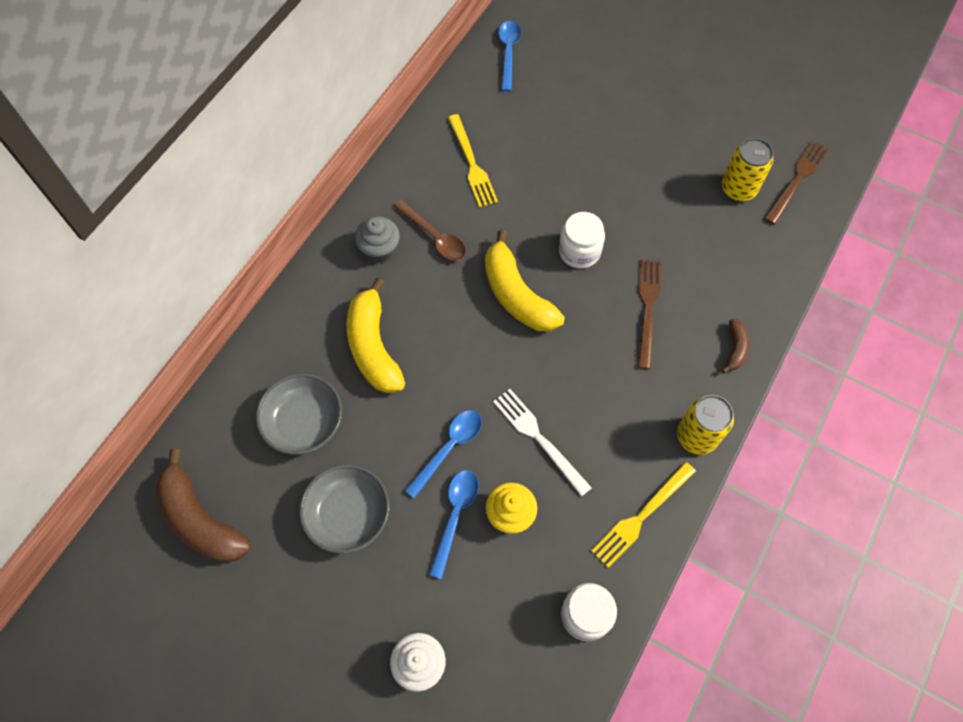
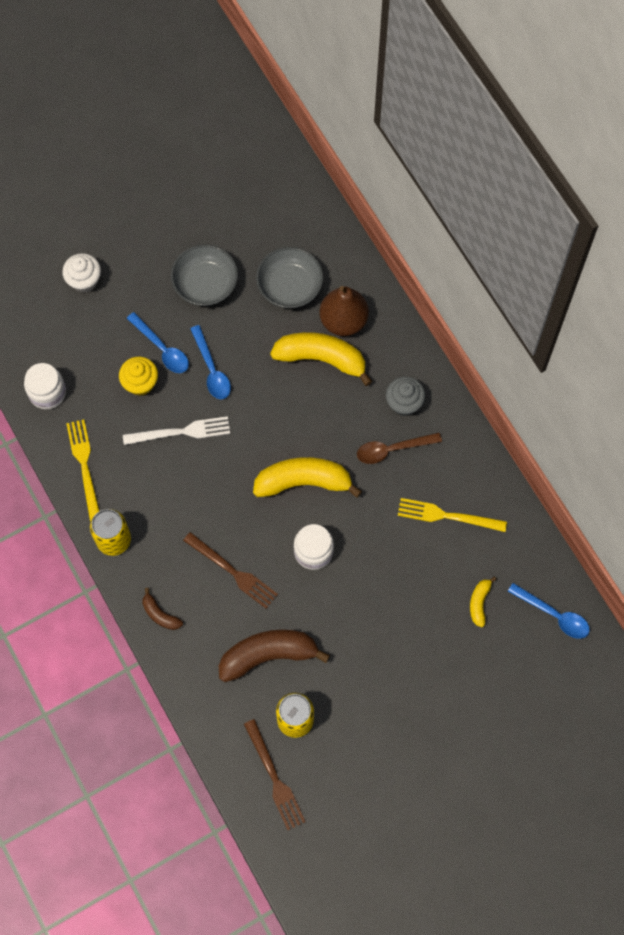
camera: 120 degrees right, 5 degrees up
brown banana [154,449,251,563] -> brown banana moved to [219,630,330,682]
none -> brown pear [319,286,369,336]
none -> yellow banana [470,577,496,627]

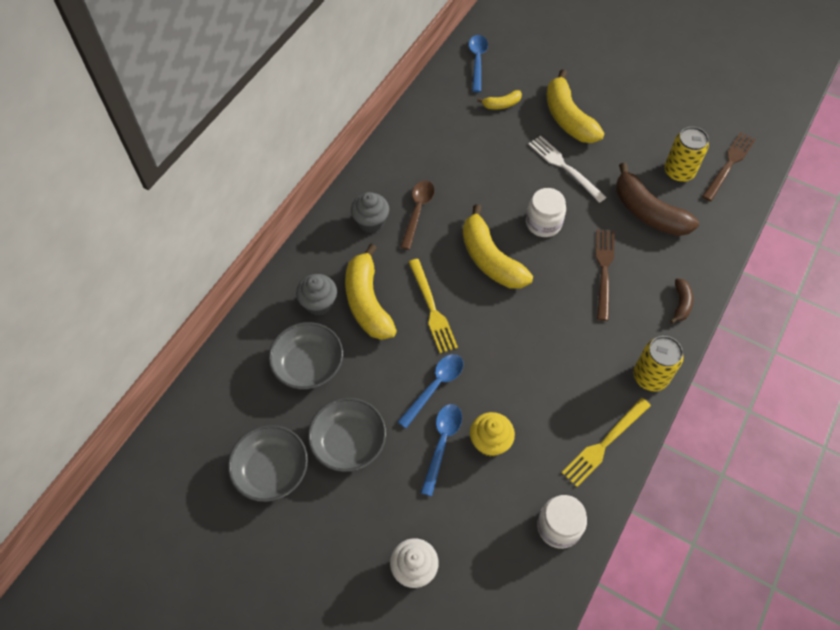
camera: 120 degrees left, 10 degrees down
white fork [123,416,230,445] -> white fork moved to [528,136,606,203]
brown pear [319,286,369,336] -> grey cupcake [296,274,337,316]
brown spoon [357,433,442,464] -> brown spoon turned 120 degrees counterclockwise [401,180,435,250]
yellow fork [398,498,507,532] -> yellow fork moved to [408,259,458,353]
none -> grey bowl [228,425,308,502]
none -> yellow banana [547,69,604,143]

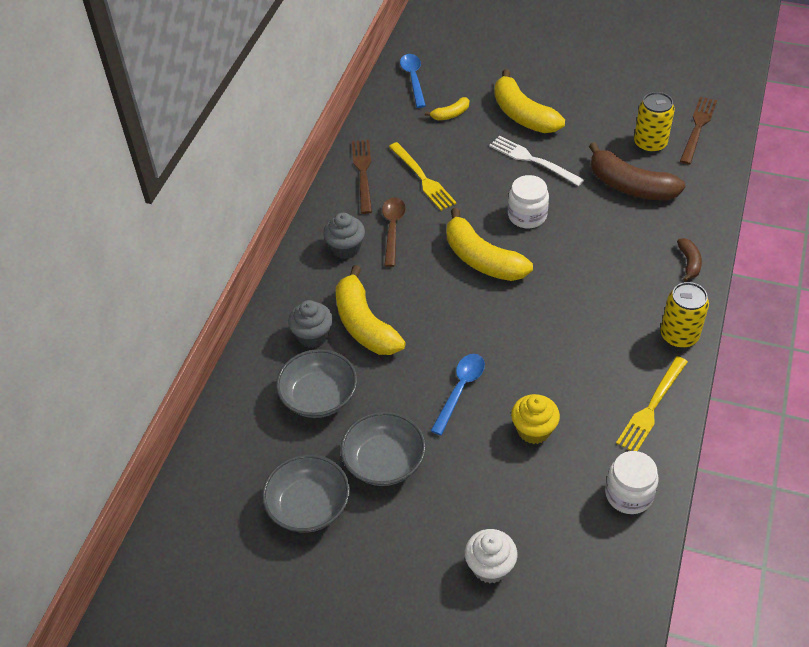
camera: 10 degrees left, 10 degrees down
yellow fork [408,259,458,353] -> yellow fork moved to [389,142,457,211]
blue spoon [421,404,462,496] -> none
brown fork [596,229,615,321] -> brown fork moved to [352,140,372,214]

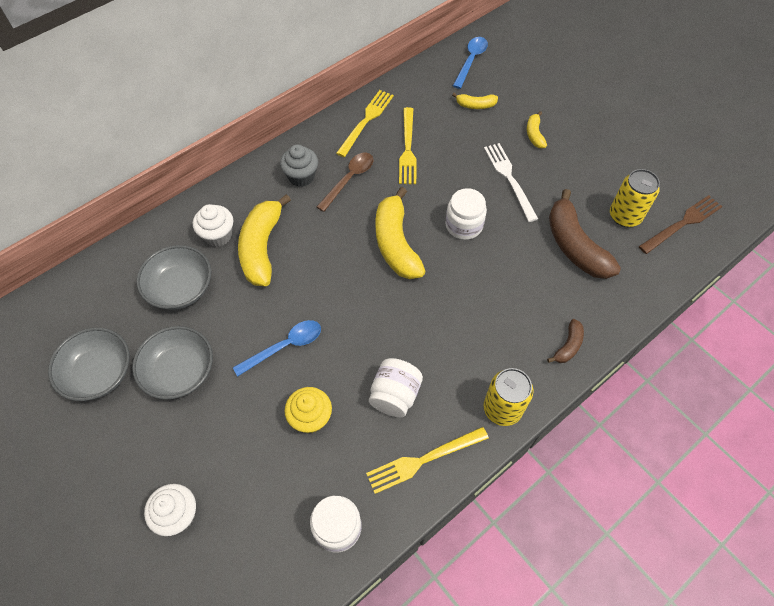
camera: 30 degrees right, 10 degrees up
grey cupcake [288,300,333,348] -> white cupcake [193,204,233,247]
brown fork [352,140,372,214] -> yellow fork [336,90,394,157]
yellow banana [494,69,565,133] -> yellow banana [527,111,547,148], size x0.49
none -> white jar [369,358,423,417]

